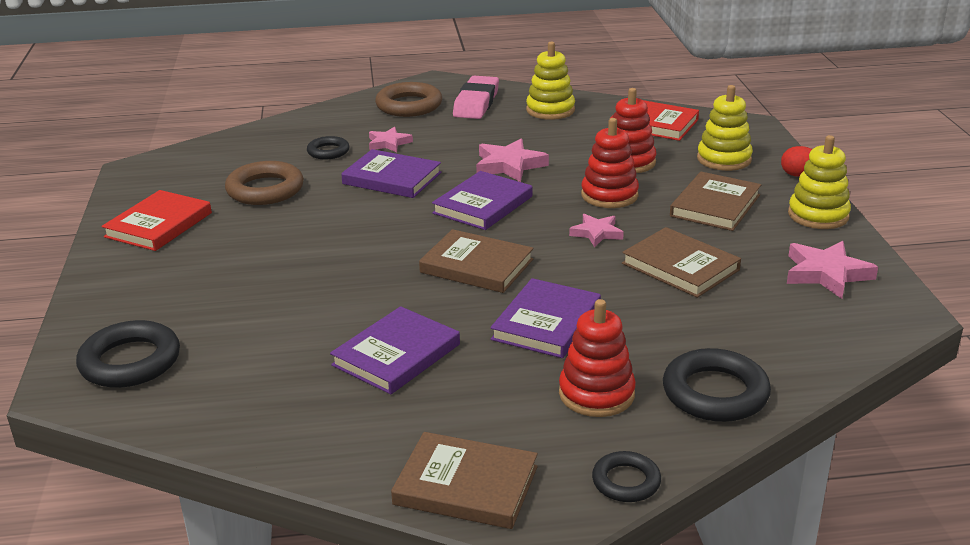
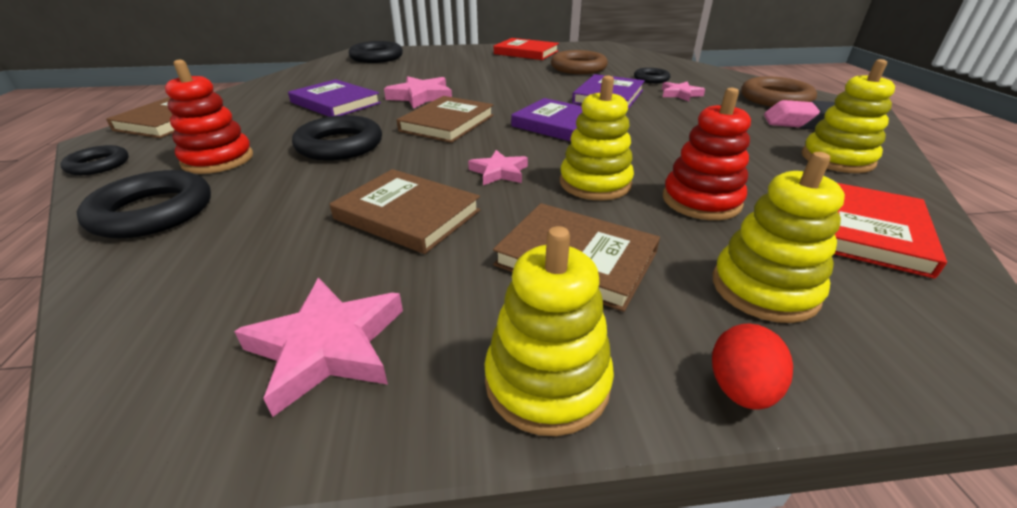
camera: 90 degrees right, 5 degrees up
pink star [476,139,549,182] -> pink star moved to [384,76,452,109]
purple book [490,278,601,358] -> black ring [292,115,382,161]
red stacking toy [581,118,639,208] -> yellow stacking toy [560,76,634,200]
brown book [622,227,741,298] -> brown book turned 75 degrees clockwise [330,169,480,254]

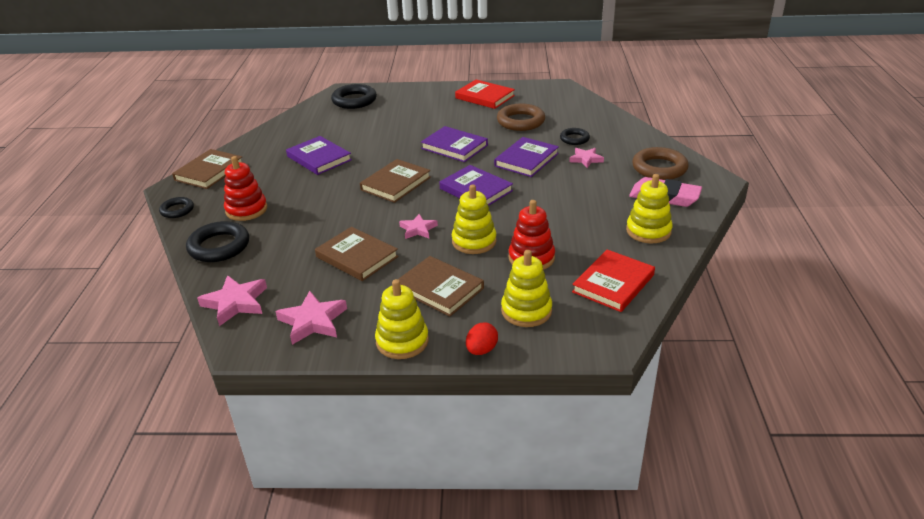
camera: 10 degrees right, 0 degrees up
black ring [292,115,382,161] -> none
pink star [384,76,452,109] -> pink star moved to [197,275,267,326]
none -> purple book [421,126,488,162]

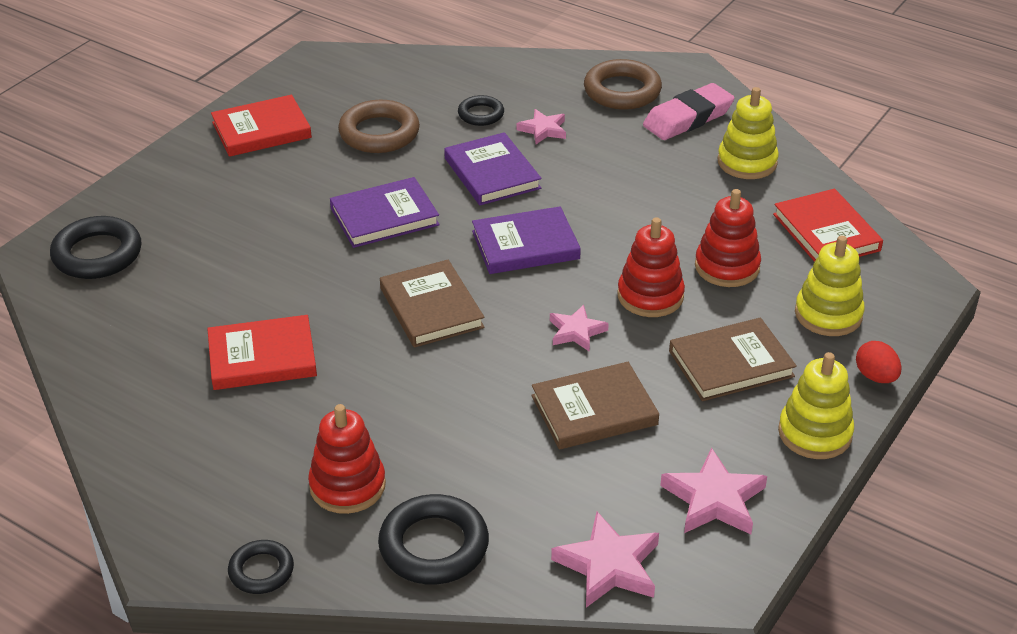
camera: 60 degrees left, 5 degrees up
brown book [172,149,243,189] -> none
purple book [286,136,352,175] -> red book [207,315,317,390]
yellow stacking toy [452,184,497,254] -> red stacking toy [617,217,685,317]

